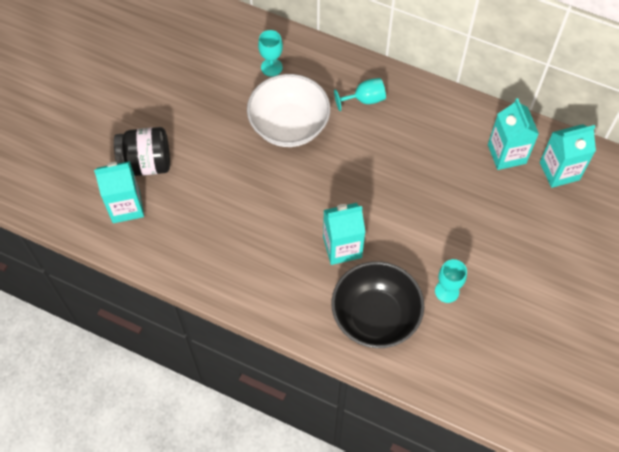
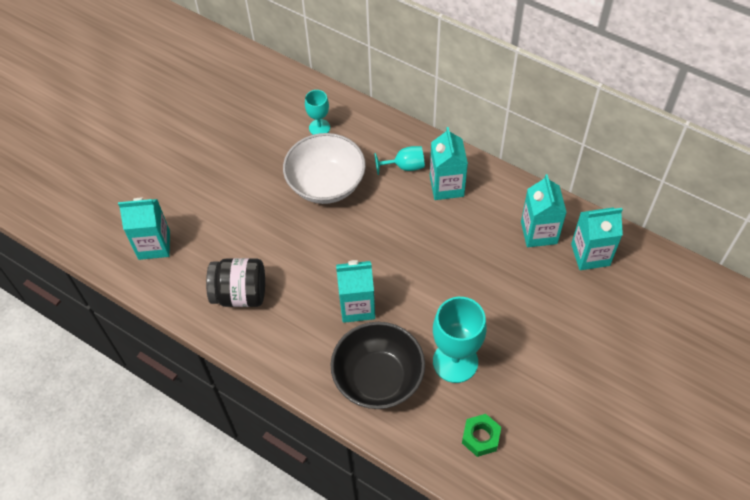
camera: 10 degrees right, 5 degrees down
black jar [114,127,170,176] -> black jar moved to [206,258,265,307]
turquoise goblet [435,259,467,303] -> turquoise goblet [433,297,487,383], size x1.81
none -> turquoise carton [430,127,468,200]
none -> green nut [462,414,501,457]

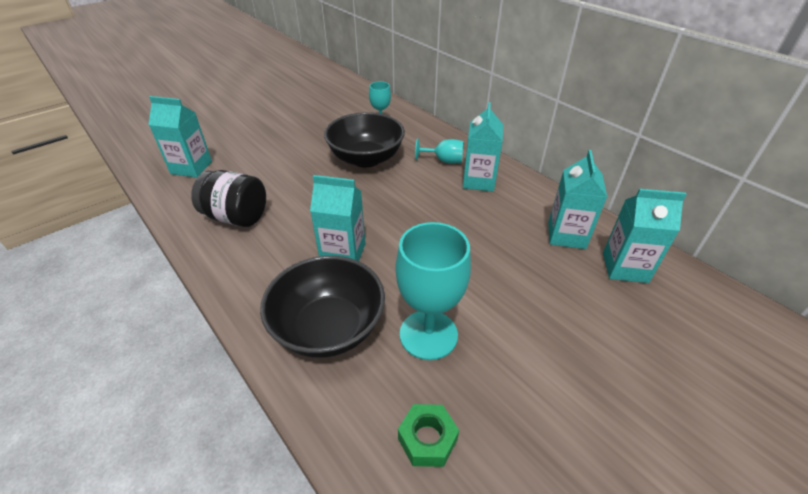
camera: 15 degrees right, 15 degrees down
white bowl [283,133,366,204] -> black bowl [324,112,405,167]

